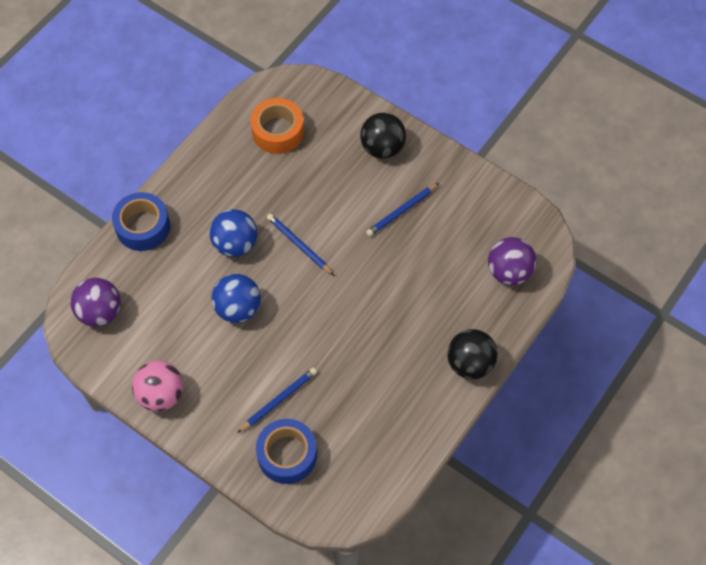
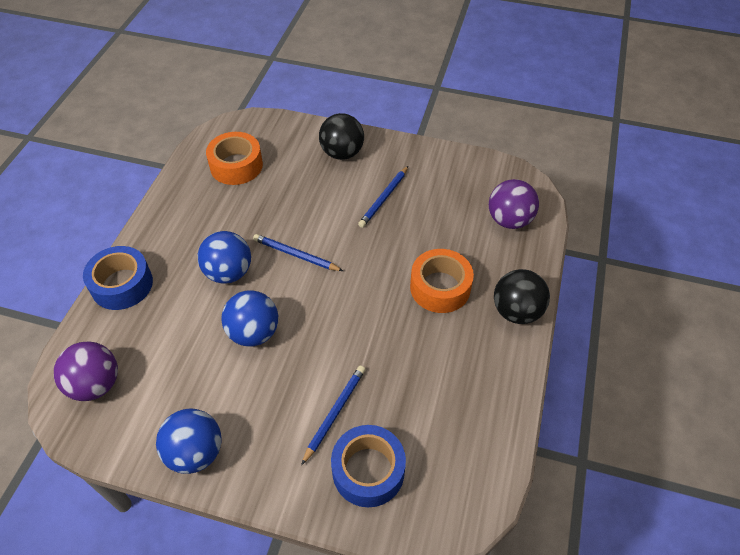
camera: 20 degrees left, 10 degrees down
pink ball [132,361,183,411] -> blue ball [156,409,222,474]
none -> orange tape [410,249,474,313]

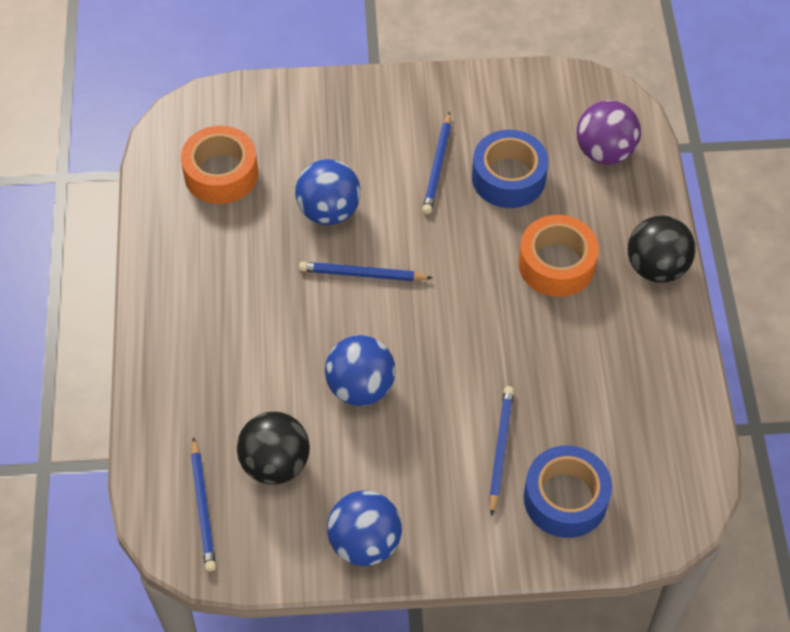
camera: 20 degrees left, 5 degrees up
purple ball [54,341,118,401] -> blue pencil [191,437,216,571]
blue tape [83,246,153,310] -> blue tape moved to [472,130,548,208]
blue ball [198,231,251,284] -> blue ball moved to [295,159,361,225]
black ball [319,113,364,160] -> black ball moved to [237,412,310,485]

